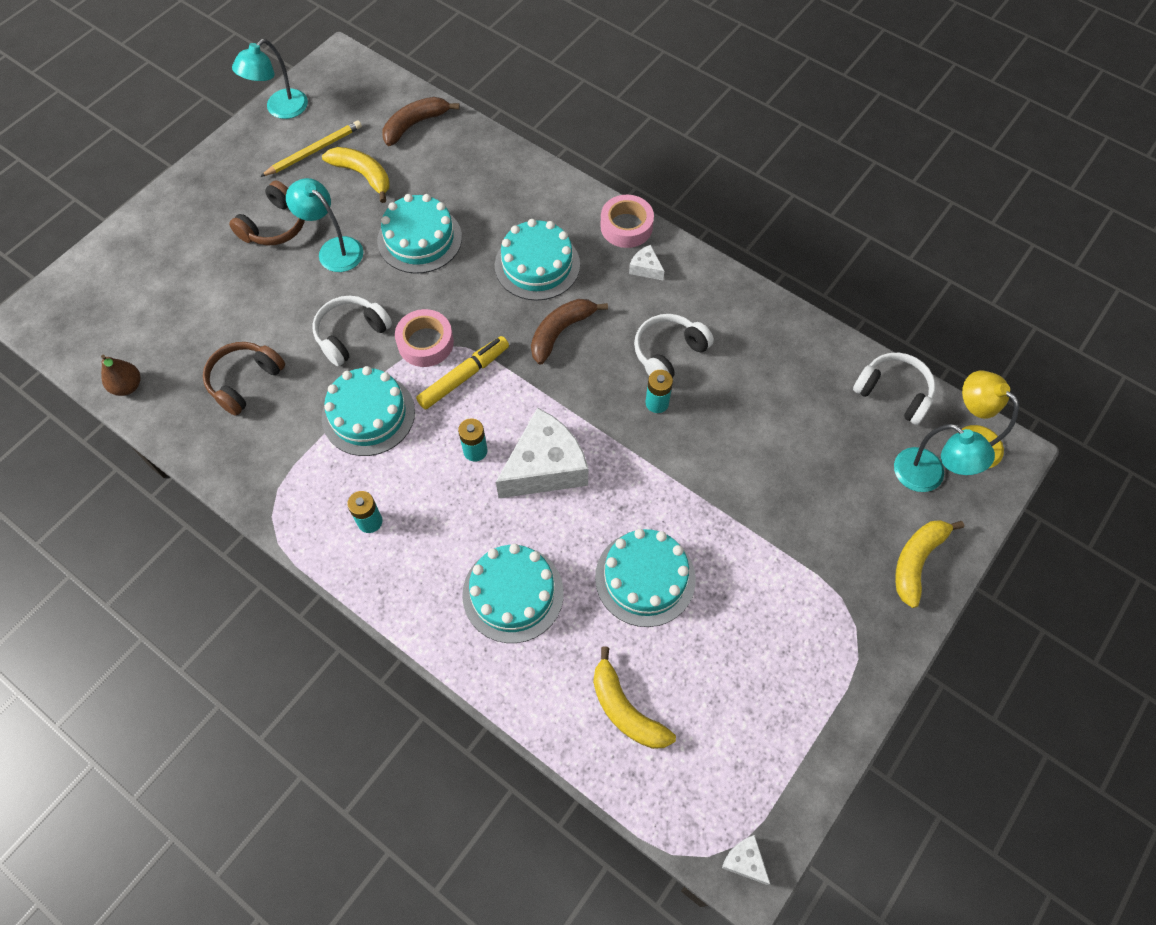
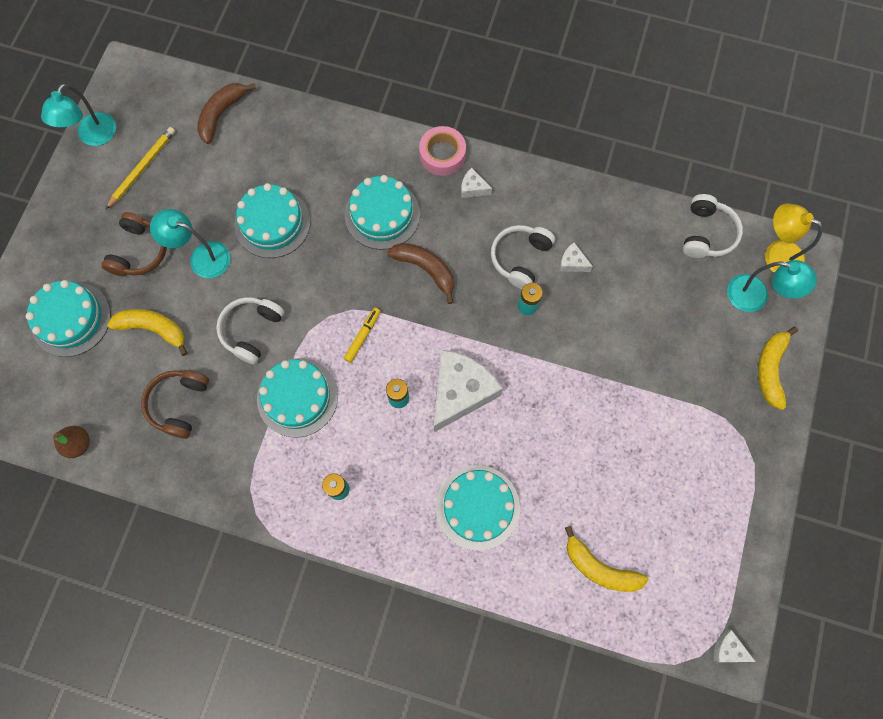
camera: 20 degrees left, 10 degrees up
yellow banana [322,147,390,203] -> yellow banana moved to [107,309,188,356]
pink tape [395,309,454,367] -> none
yellow marker [416,336,509,409] -> yellow marker [344,308,380,363], size x0.65
brown banana [531,299,608,365] -> brown banana turned 105 degrees clockwise [387,243,454,304]
turquoise cake [595,529,696,627] -> turquoise cake moved to [26,280,111,357]
white headphones [853,353,936,425] -> white headphones turned 90 degrees clockwise [683,194,743,258]
none -> white cheese [559,242,593,272]

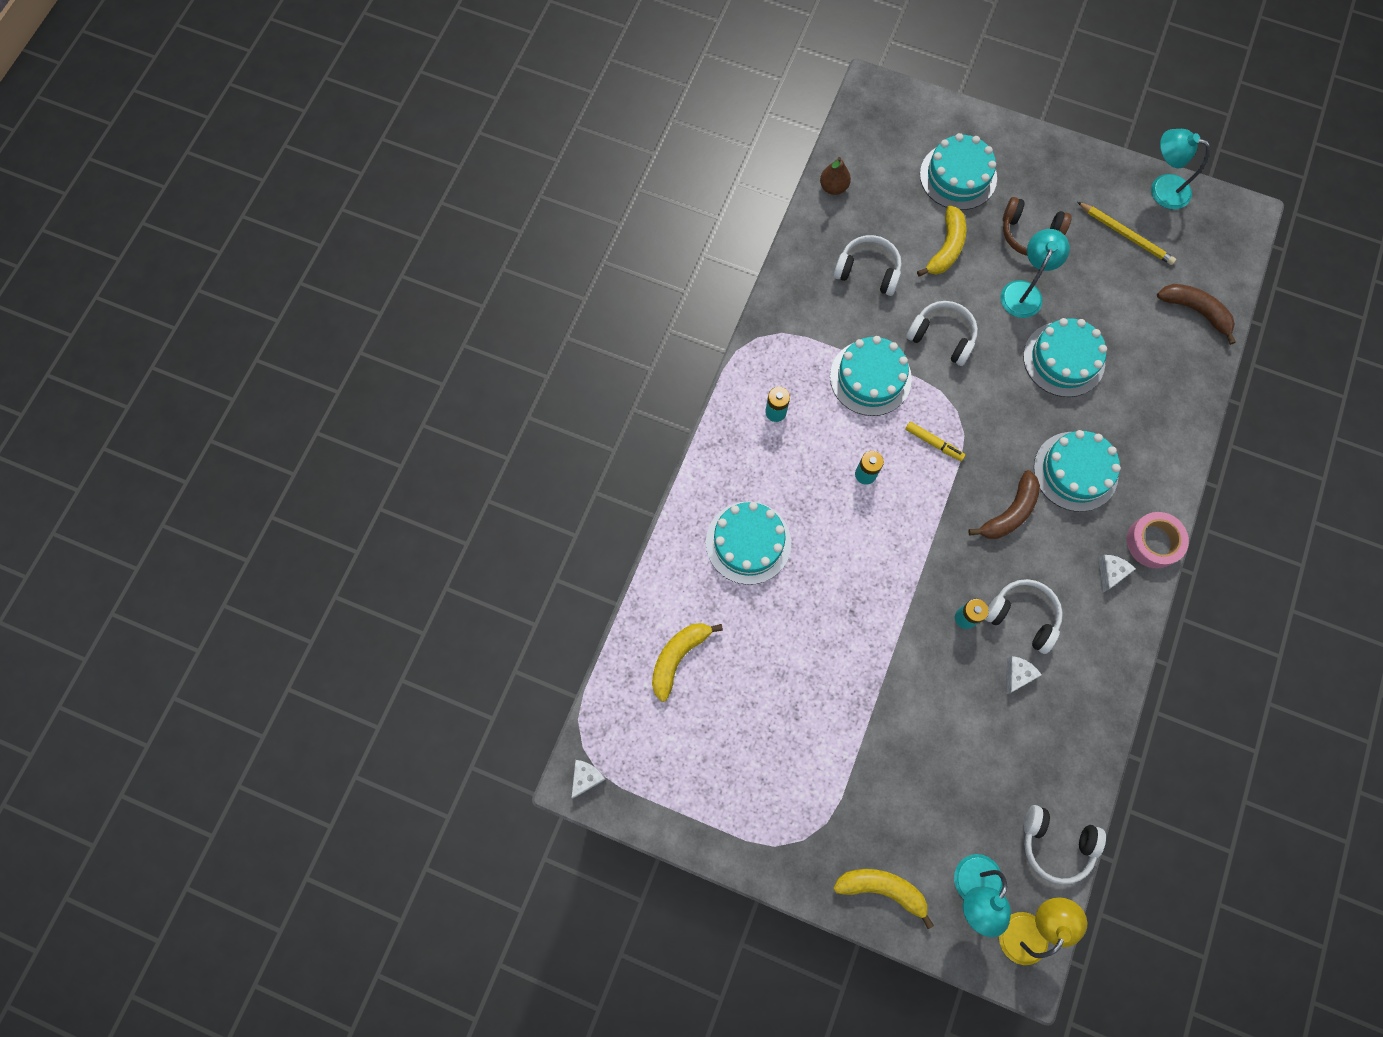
camera: 95 degrees right, 0 degrees up
brown headphones [141,370,209,439] -> white headphones [833,235,902,296]
white cheese [434,350,503,432] -> none

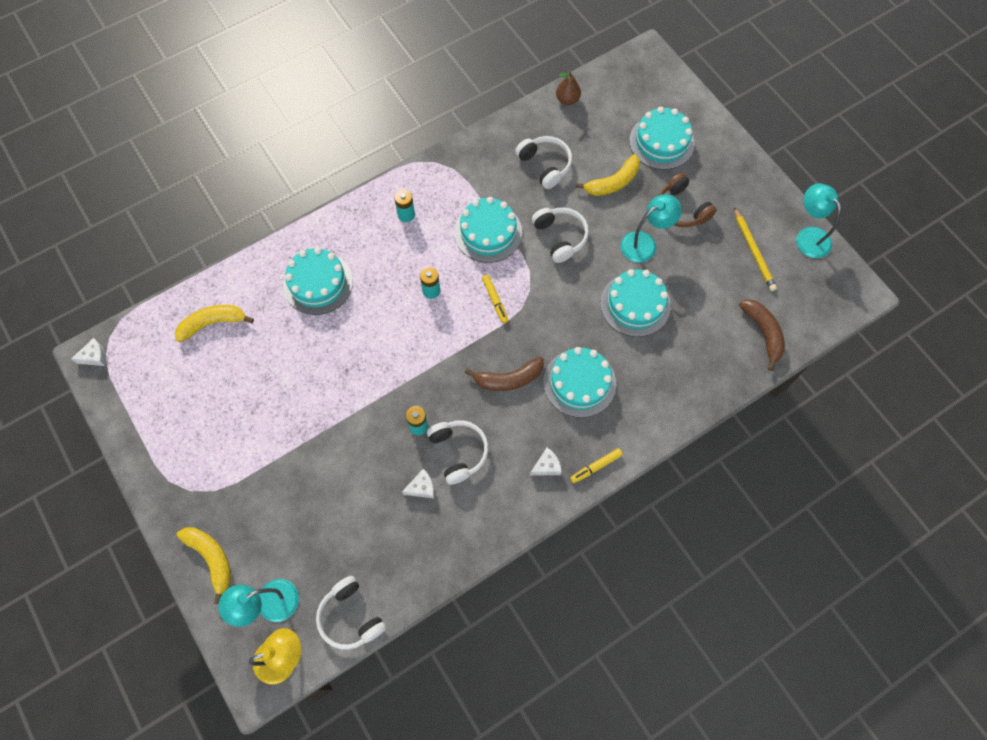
camera: 35 degrees right, 5 degrees down
pink tape [1127,512,1189,569] -> yellow marker [570,448,623,483]

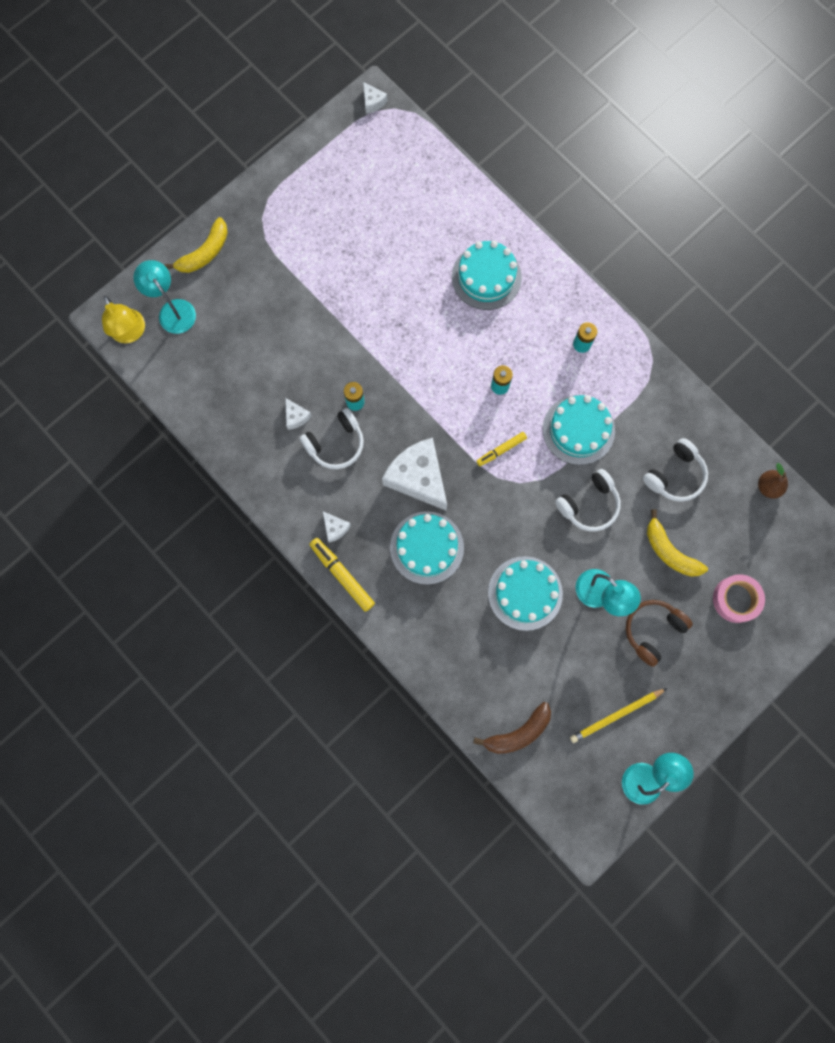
camera: 80 degrees right, 10 degrees up
yellow banana [175,305,254,342] -> none
white headphones [316,576,386,650] -> none
brown banana [465,357,544,391] -> white cheese [382,438,447,511]
yellow marker [570,448,623,483] -> yellow marker [309,538,375,612], size x1.55
turquoise cake [629,107,695,170] -> pink tape [713,574,765,623]

